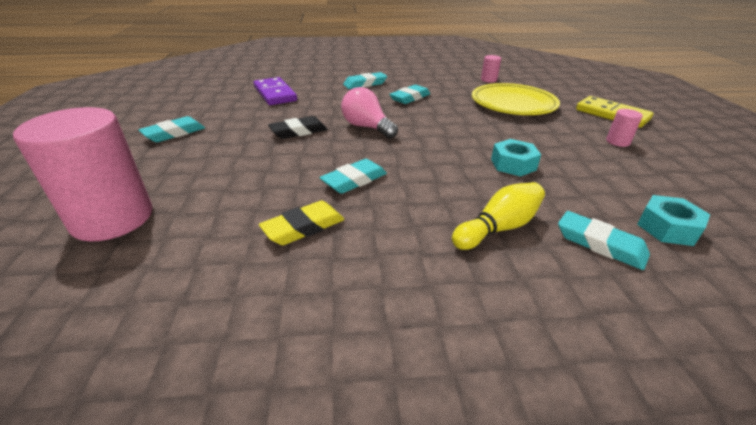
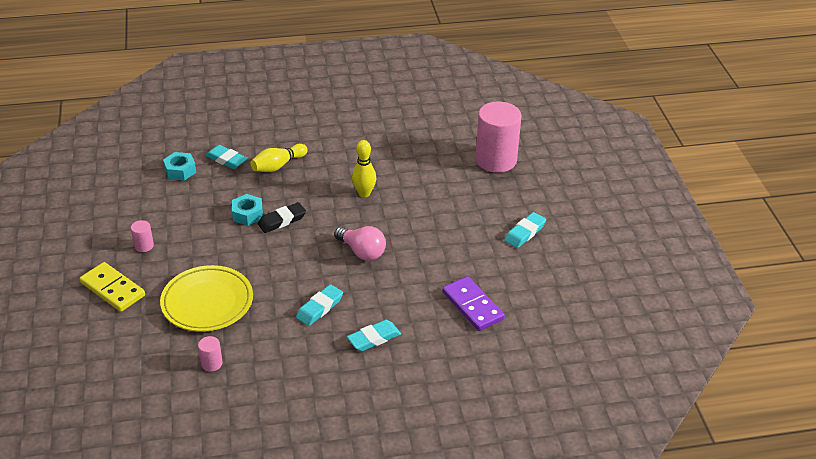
camera: 175 degrees right, 5 degrees up
yellow eraser [259,201,344,245] -> none
black eraser [268,116,328,139] -> black eraser moved to [258,202,306,233]
turquoise eraser [319,159,387,194] -> yellow bowling pin [352,140,376,197]

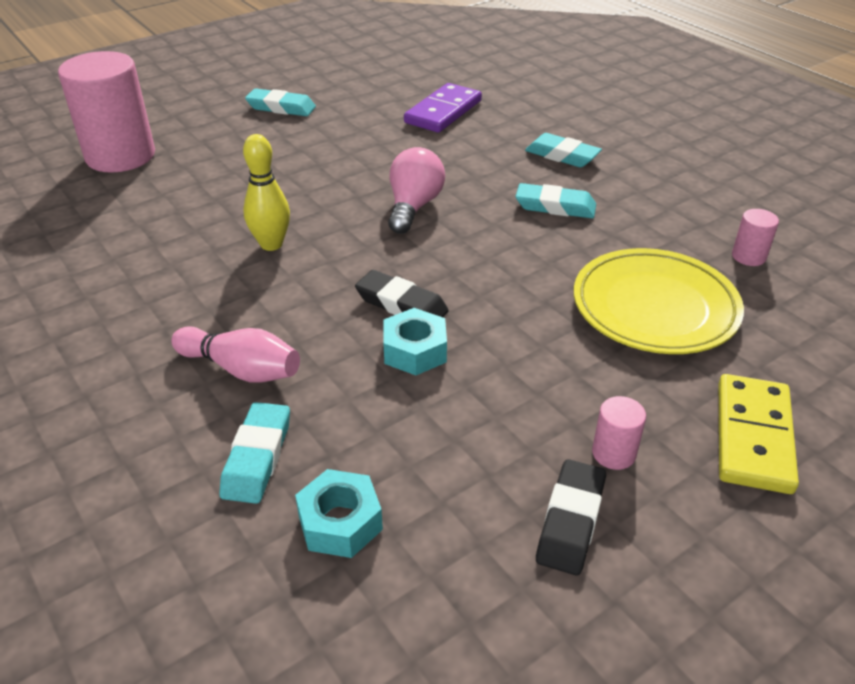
camera: 115 degrees left, 0 degrees up
yellow bowling pin [251,144,308,172] -> pink bowling pin [171,326,300,383]
none -> black eraser [536,459,606,575]

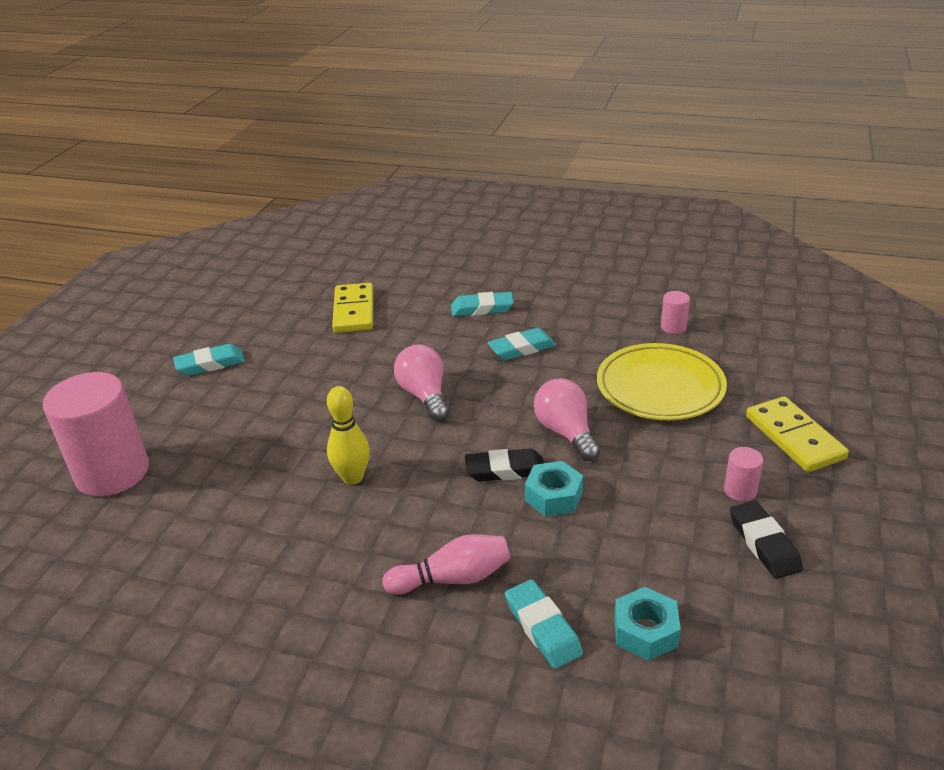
camera: 35 degrees left, 5 degrees down
purple domino [404,83,482,133] -> yellow domino [332,283,373,333]
none -> pink light bulb [534,378,600,461]

